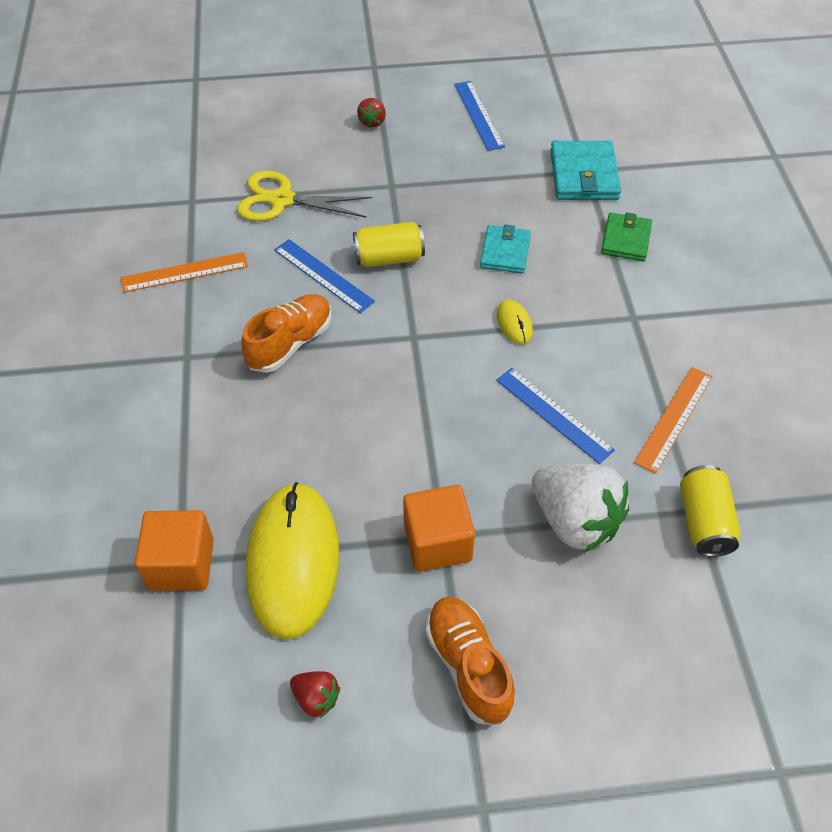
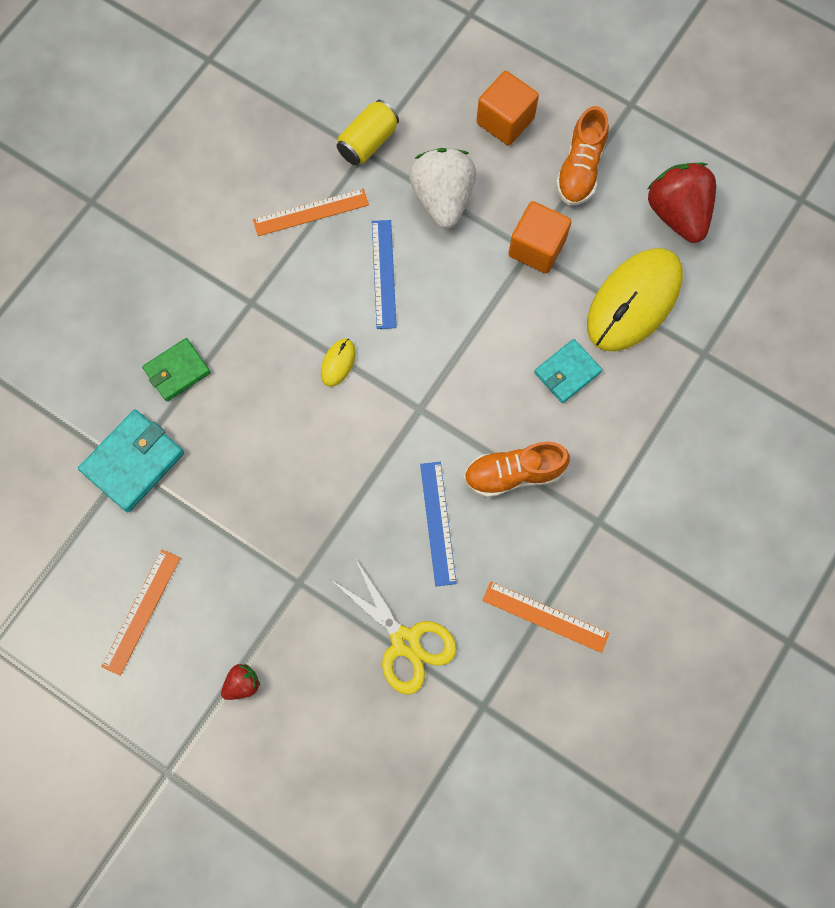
camera: 140 degrees left, 20 degrees up
orange cube [135,511,214,591] -> orange cube moved to [477,71,539,145]
red strawberry [290,671,340,718] -> red strawberry [648,163,716,243], size x2.17
yellow can [353,222,425,267] -> none
blue ruler [454,81,505,151] -> orange ruler [101,549,180,676]
turquoise wallet [480,224,531,274] -> turquoise wallet moved to [534,339,602,403]

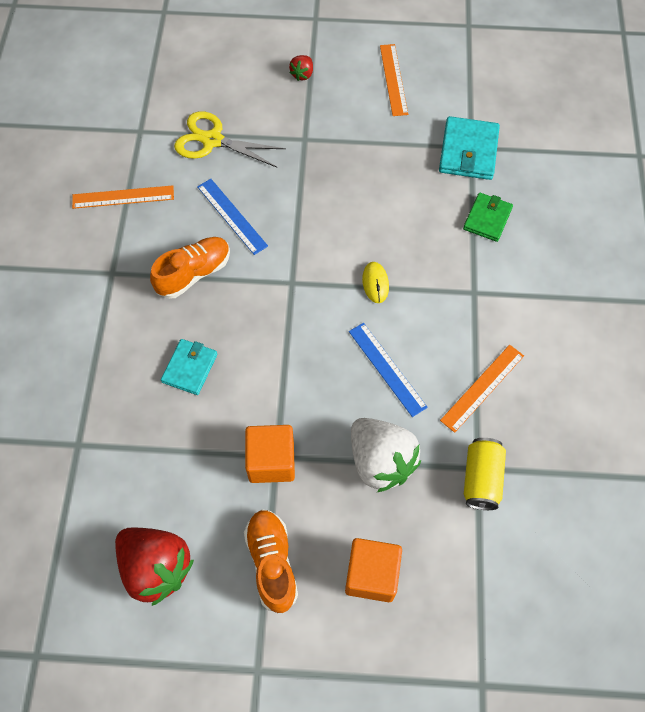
camera: 150 degrees right, 10 degrees down
yellow mouse [587,248,683,351] -> none

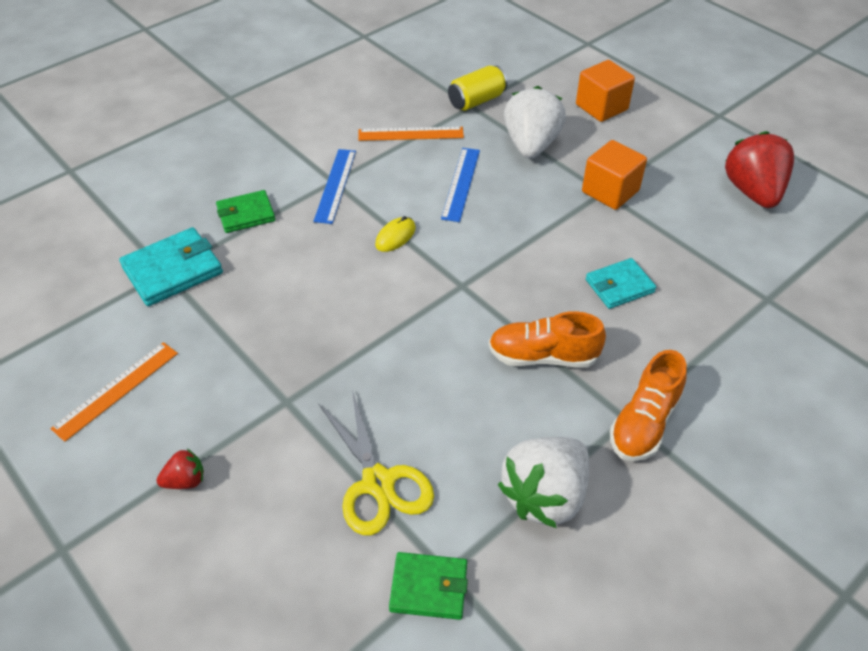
camera: 135 degrees left, 15 degrees down
orange ruler [72,185,174,209] -> white strawberry [498,437,589,528]
blue ruler [197,179,268,255] -> blue ruler moved to [314,149,356,224]
orange shoe [244,509,298,613] -> orange shoe moved to [610,350,687,461]
none -> green wallet [389,552,468,620]

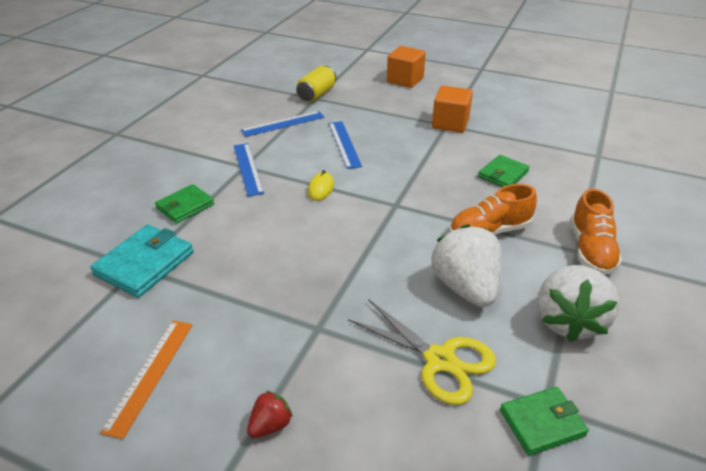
camera: 25 degrees left, 10 degrees down
orange ruler [358,127,464,141] -> blue ruler [241,111,325,137]
white strawberry [504,86,566,158] -> white strawberry moved to [431,225,502,307]
turquoise wallet [586,258,656,309] -> green wallet [478,155,530,187]
red strawberry [725,131,794,208] -> none

